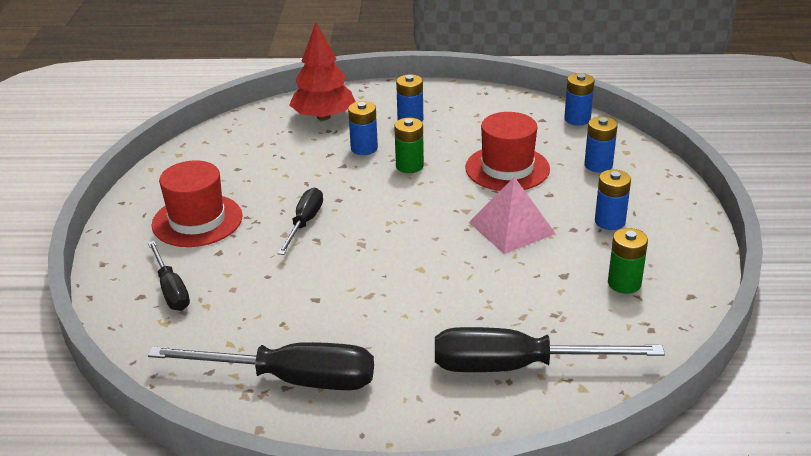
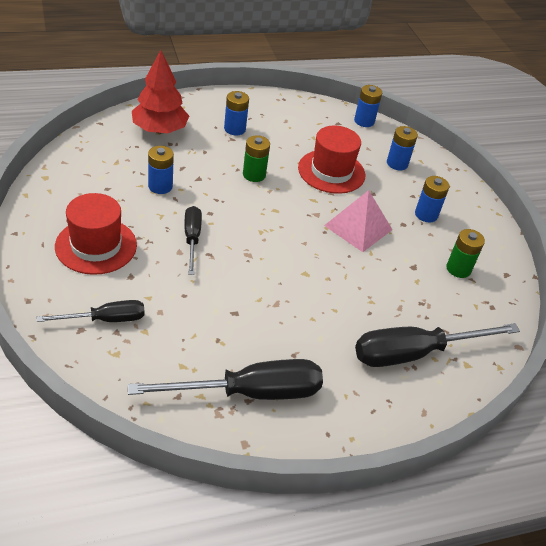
camera: 25 degrees left, 10 degrees up
black screwdriver [148,241,190,311] -> black screwdriver turned 60 degrees counterclockwise [37,300,145,322]
blue battery [348,101,378,155] -> blue battery moved to [148,146,174,194]

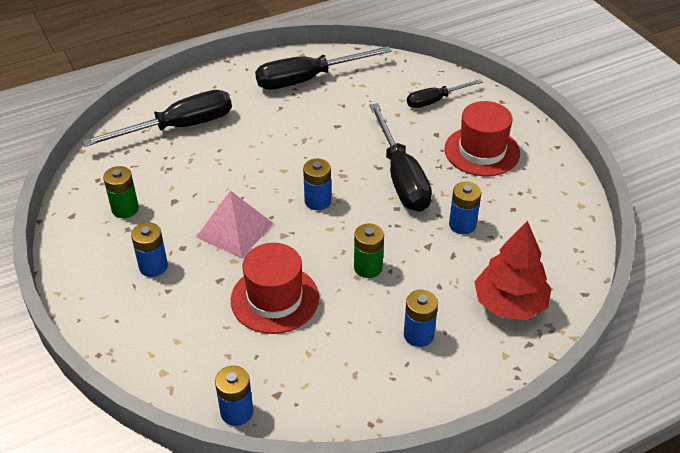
camera: 175 degrees right, 0 degrees up
black screwdriver [184,206,202,275] -> black screwdriver [369,103,432,212], size x1.73
blue battery [387,126,418,170] -> blue battery moved to [303,159,331,210]

